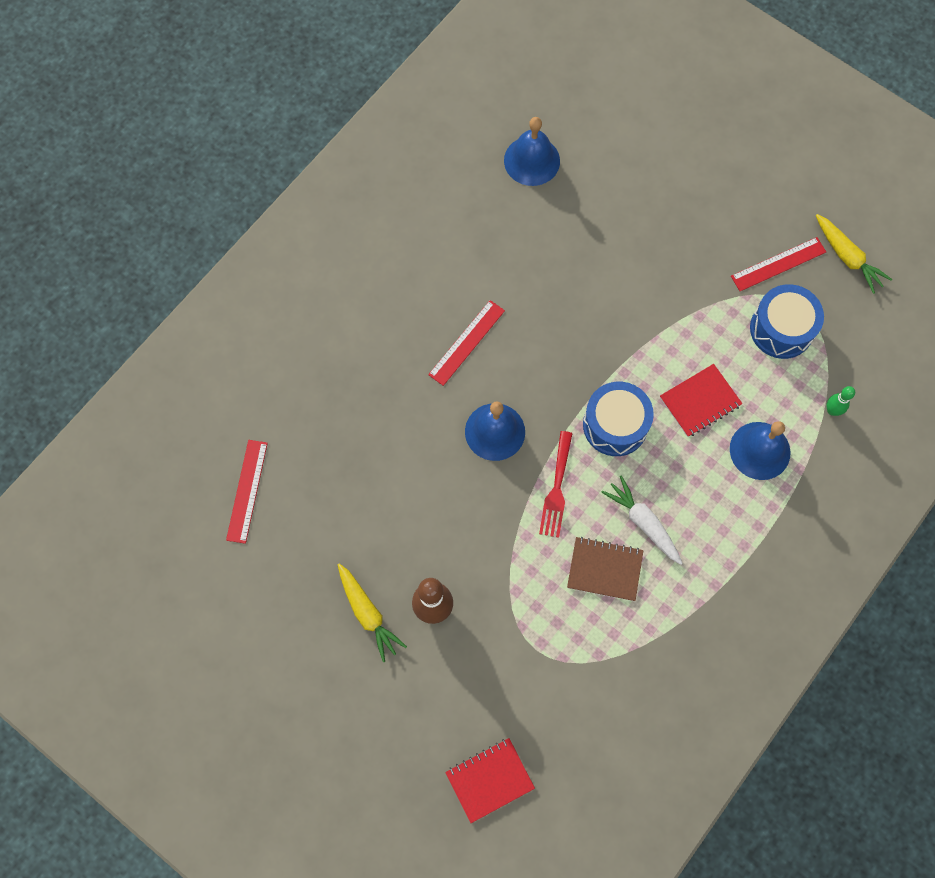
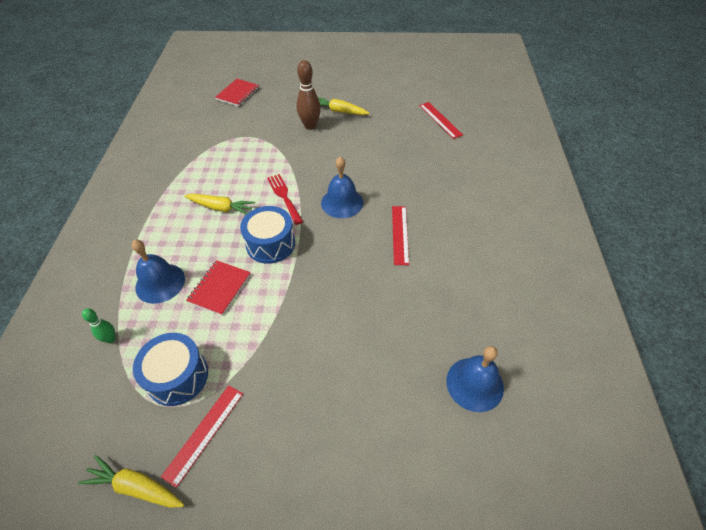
camera: 145 degrees right, 20 degrees down
brown notebook [567,537,644,601] -> none
white carrot [601,475,683,565] -> yellow carrot [184,194,255,214]

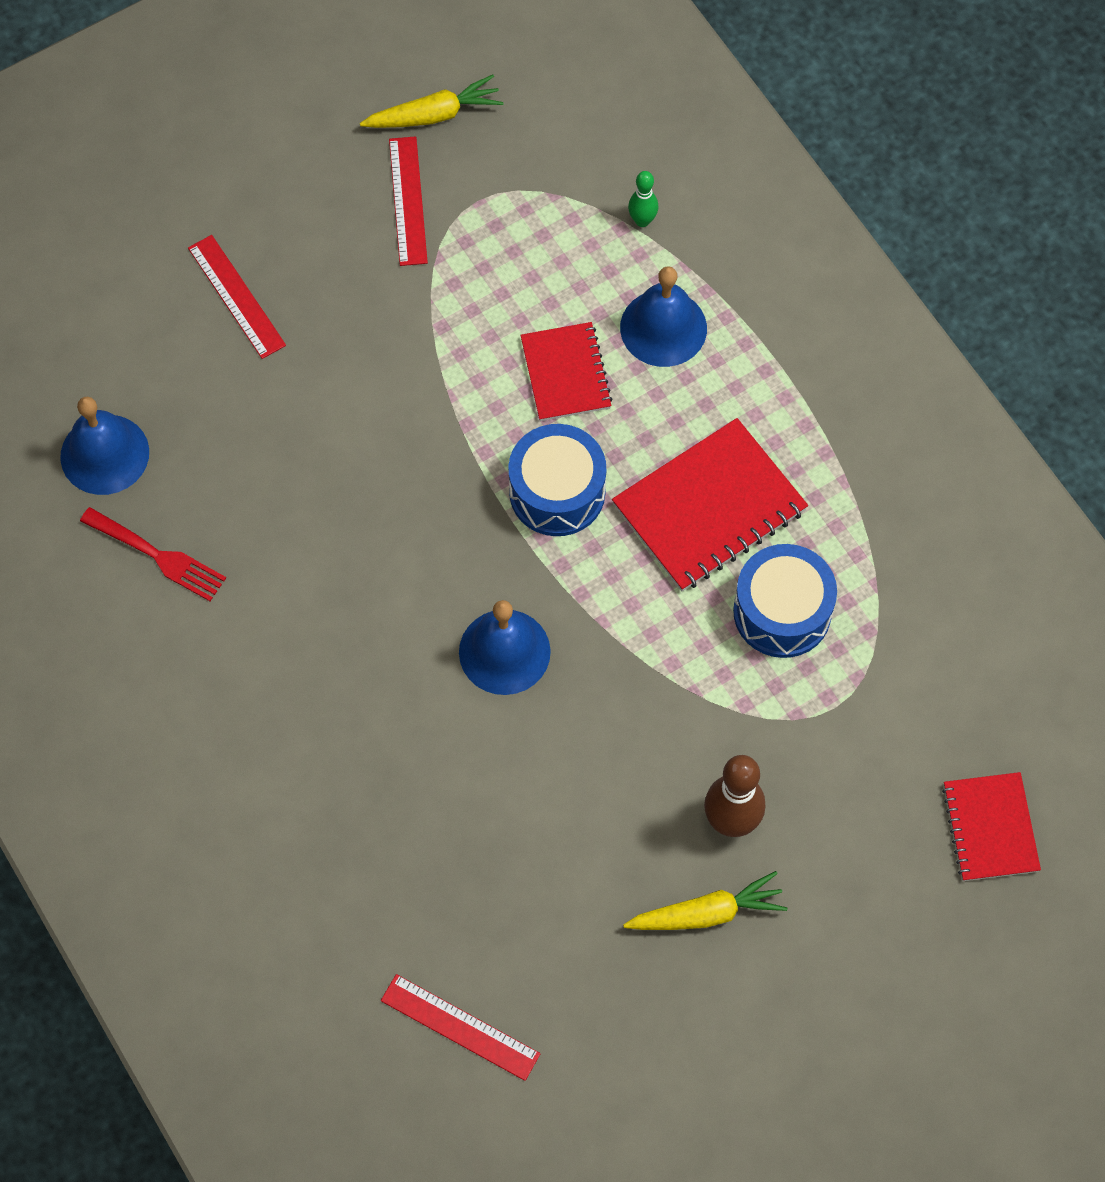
camera: 145 degrees right, 15 degrees up
blue drum [133,333,208,406] -> blue drum moved to [733,544,837,658]
yellow carrot [184,194,255,214] -> red notebook [612,418,808,591]
red fork [267,174,303,225] -> red fork moved to [80,507,226,601]
red ruler [392,206,409,265] -> red ruler moved to [188,235,286,359]

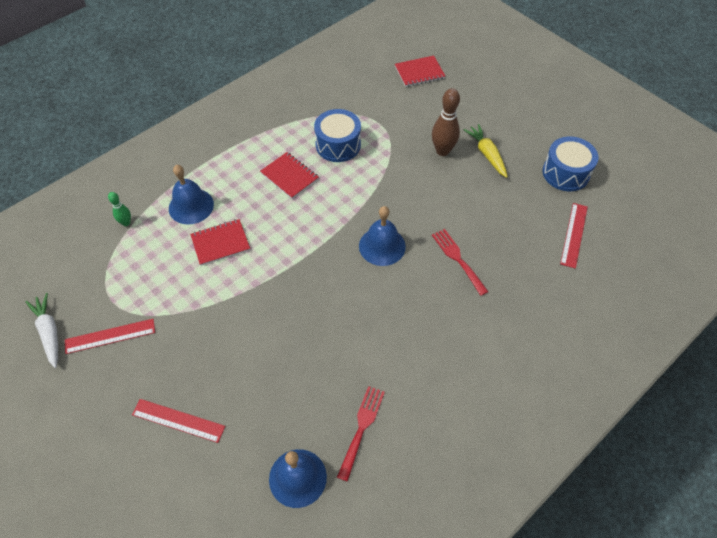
camera: 100 degrees left, 10 degrees down
red ruler [188,235,286,359] -> red ruler turned 60 degrees clockwise [132,399,225,443]
yellow carrot [360,75,504,128] -> white carrot [25,293,58,368]
blue drum [508,424,606,536] -> blue drum moved to [542,136,598,191]
red notebook [612,418,808,591] -> red notebook [260,152,319,199], size x0.63
none -> red fork [432,229,489,296]

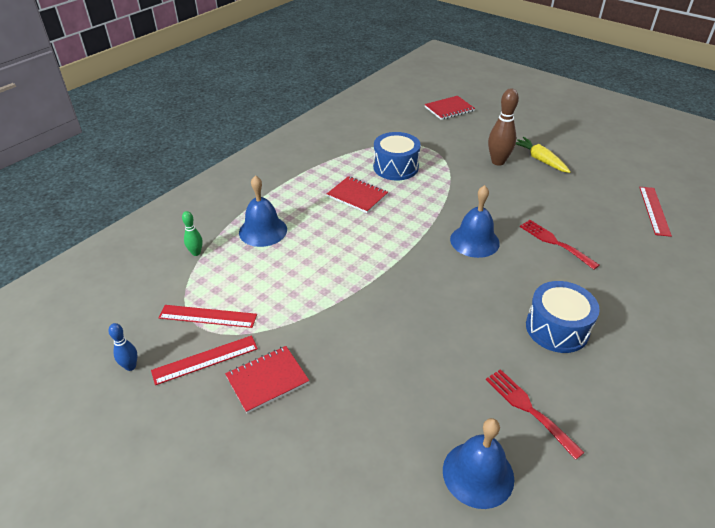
camera: 10 degrees left, 15 degrees down
white carrot [25,293,58,368] -> blue bowling pin [108,323,138,371]
red ruler [132,399,225,443] -> red ruler moved to [158,305,257,328]
red notebook [190,219,250,266] -> red notebook moved to [225,346,309,413]
red fork [337,386,385,482] -> red fork turned 45 degrees counterclockwise [486,369,585,460]
blue drum [542,136,598,191] -> blue drum moved to [526,281,600,353]

